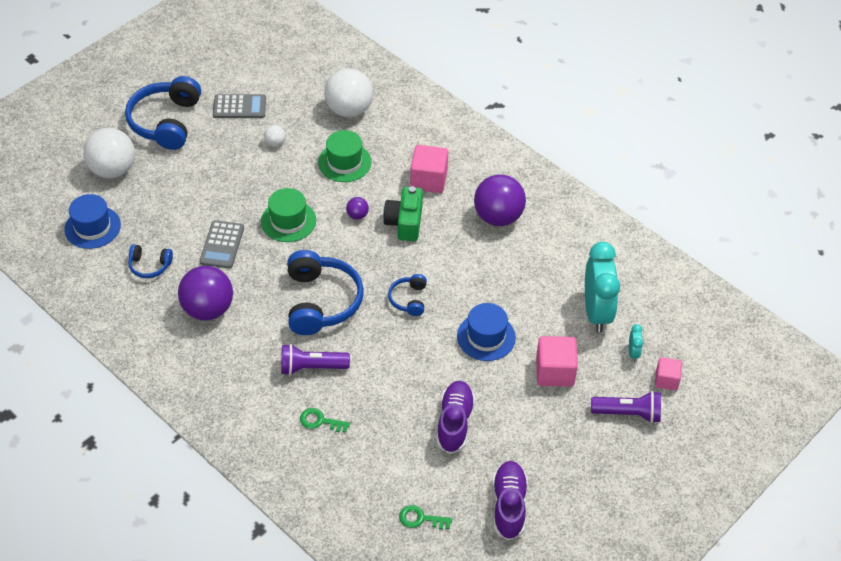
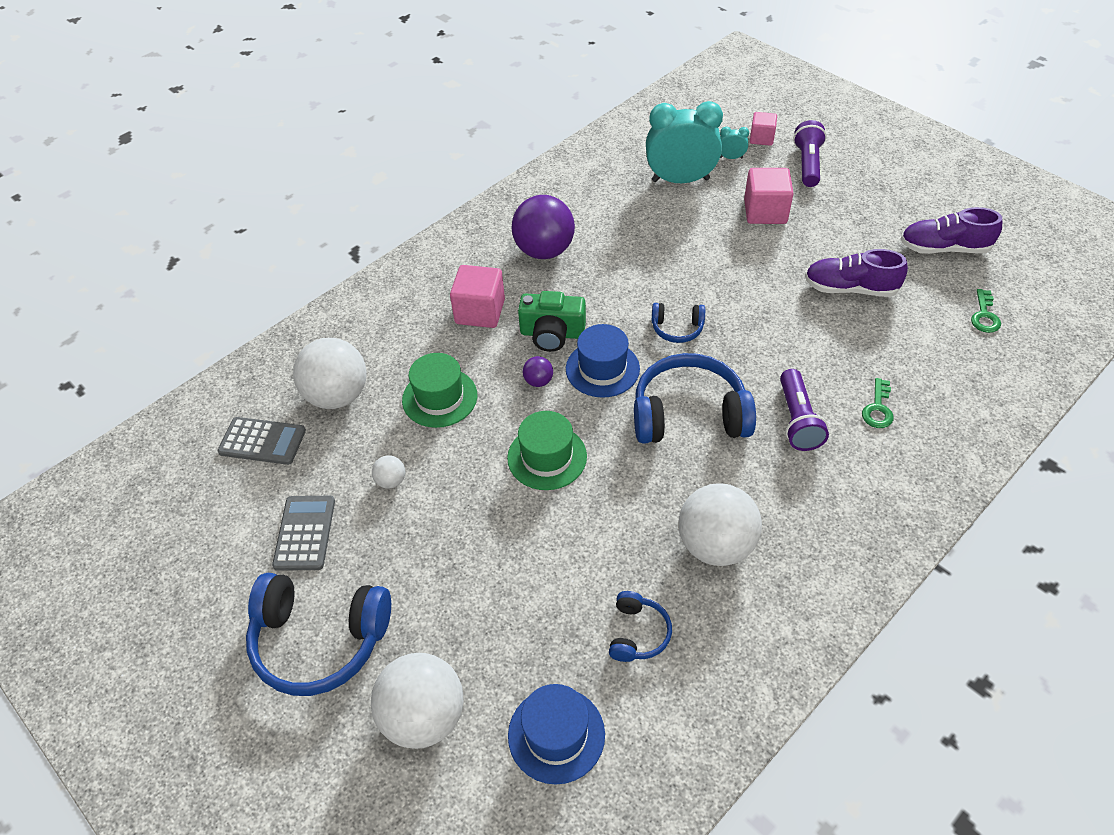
camera: 85 degrees left, 0 degrees up
purple ball [178,266,233,320] -> white ball [679,483,762,566]
grey calculator [199,220,244,269] -> grey calculator moved to [218,417,306,465]
blue hat [457,303,516,361] -> blue hat moved to [566,324,640,398]

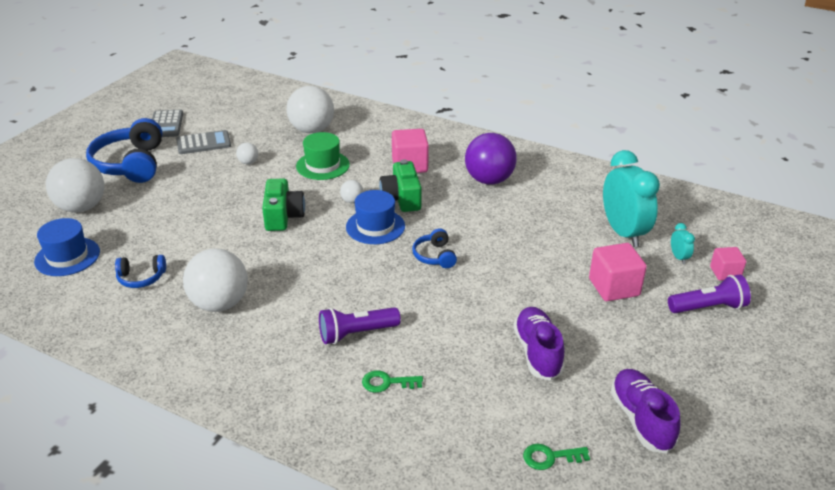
camera: 70 degrees right, 15 degrees down
grey calculator [218,417,306,465] -> grey calculator moved to [152,109,183,137]
green hat [507,411,587,490] -> green camera [262,178,305,231]
purple ball [523,356,553,387] -> white ball [340,180,363,203]
blue headphones [634,353,756,444] -> none

